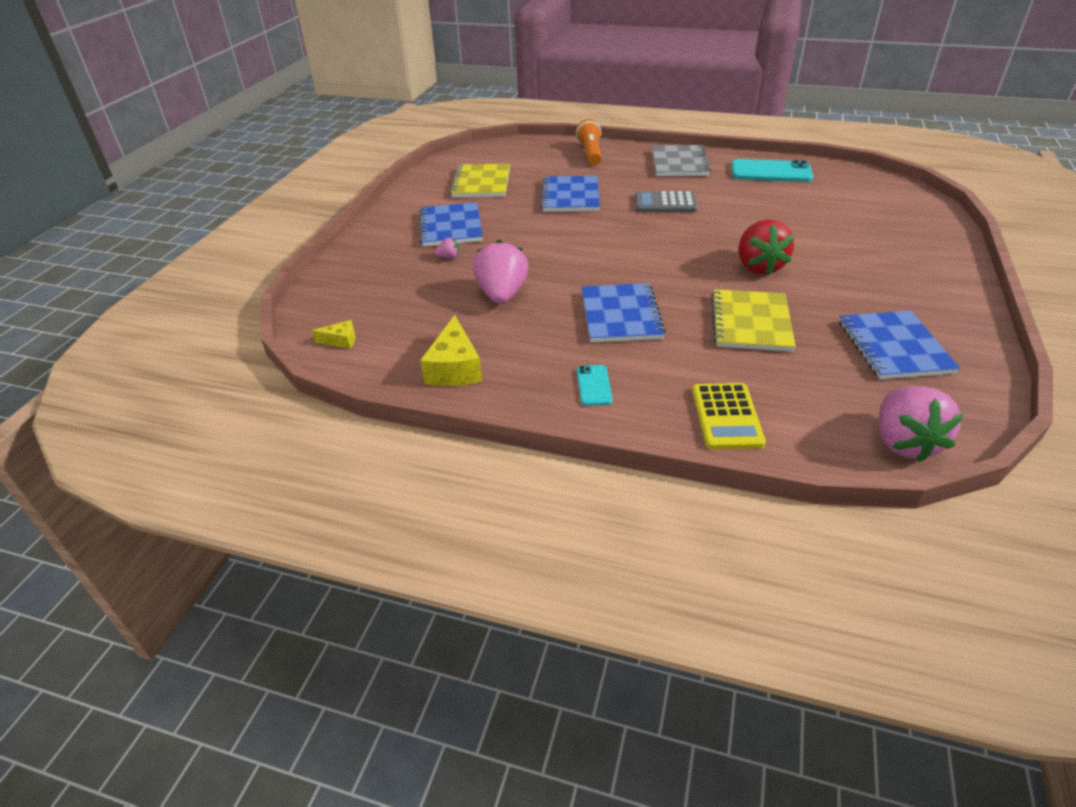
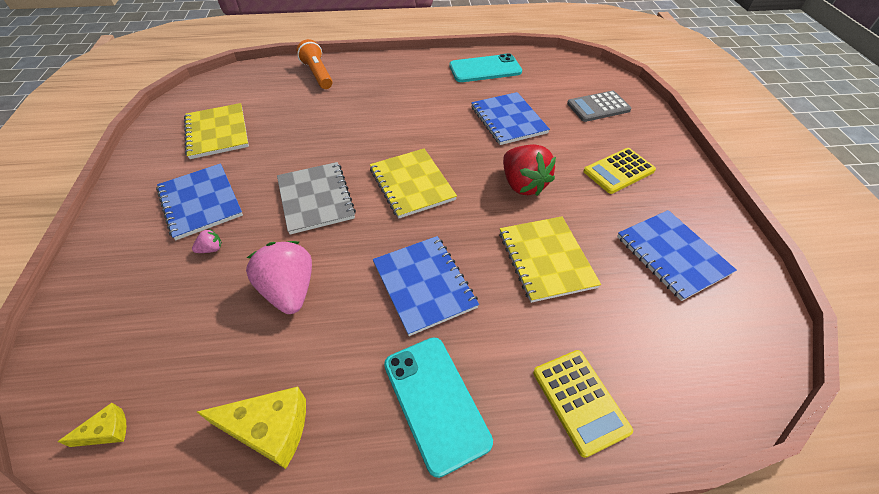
camera: 25 degrees left, 10 degrees up
yellow cheese [420,315,482,386] -> yellow cheese turned 60 degrees counterclockwise [197,386,306,469]
blue notebook [541,176,600,212] -> blue notebook moved to [471,92,550,145]
turquoise phone [577,365,613,406] -> turquoise phone [384,337,493,478], size x1.97
grey calculator [635,191,698,212] -> grey calculator moved to [567,91,632,122]
grey notebook [652,145,711,176] -> grey notebook moved to [277,162,356,235]
pink strawberry [879,386,963,462] -> none
none -> yellow notebook [370,148,457,219]
none -> yellow calculator [583,148,656,194]

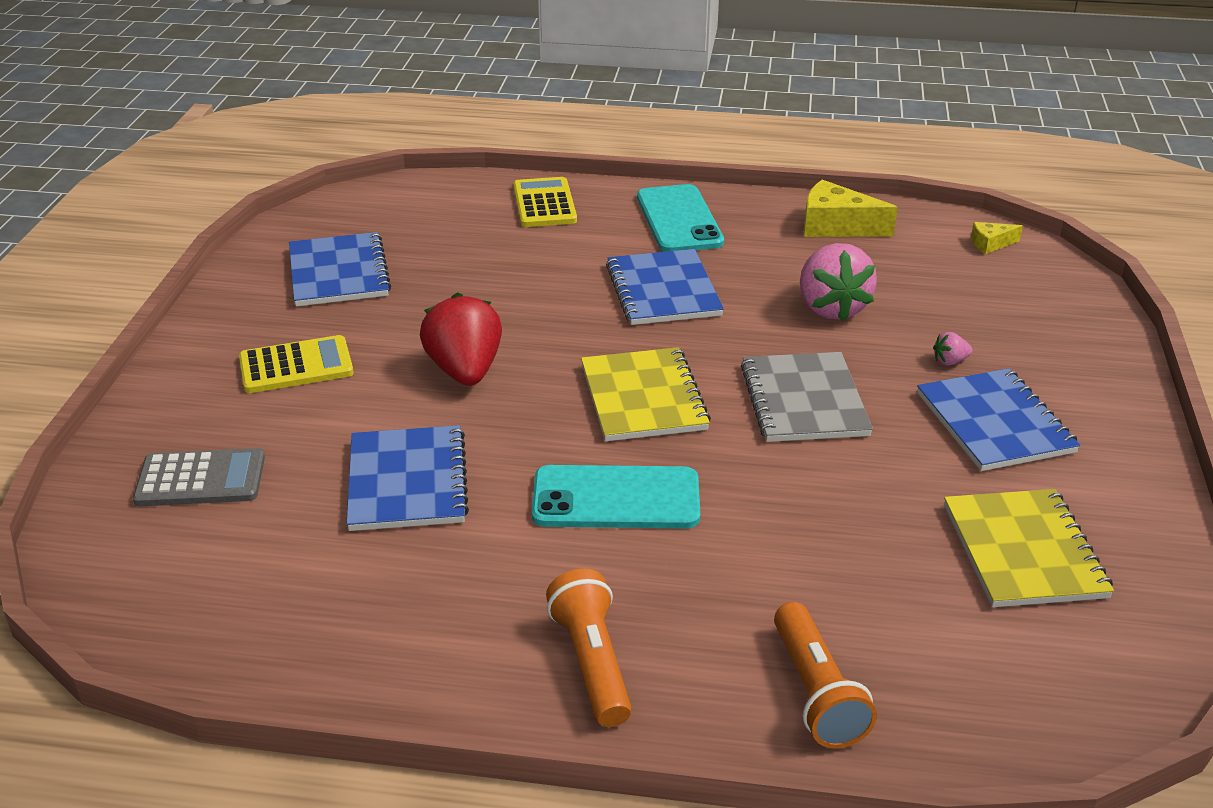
camera: 165 degrees left, 15 degrees down
turquoise phone [449,53,522,82] -> turquoise phone moved to [532,465,700,528]
yellow notebook [499,216,601,303] -> none
none -> orange flashlight [546,568,632,727]

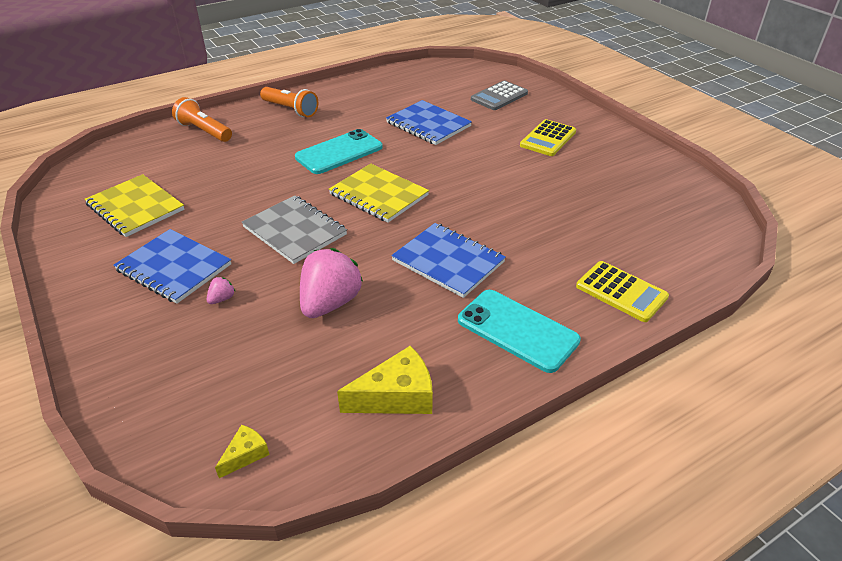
camera: 140 degrees right, 5 degrees up
blue notebook [289,232,391,307] -> none
red strawberry [420,292,502,386] -> none
pink strawberry [800,243,877,322] -> pink strawberry turned 75 degrees clockwise [300,248,363,318]

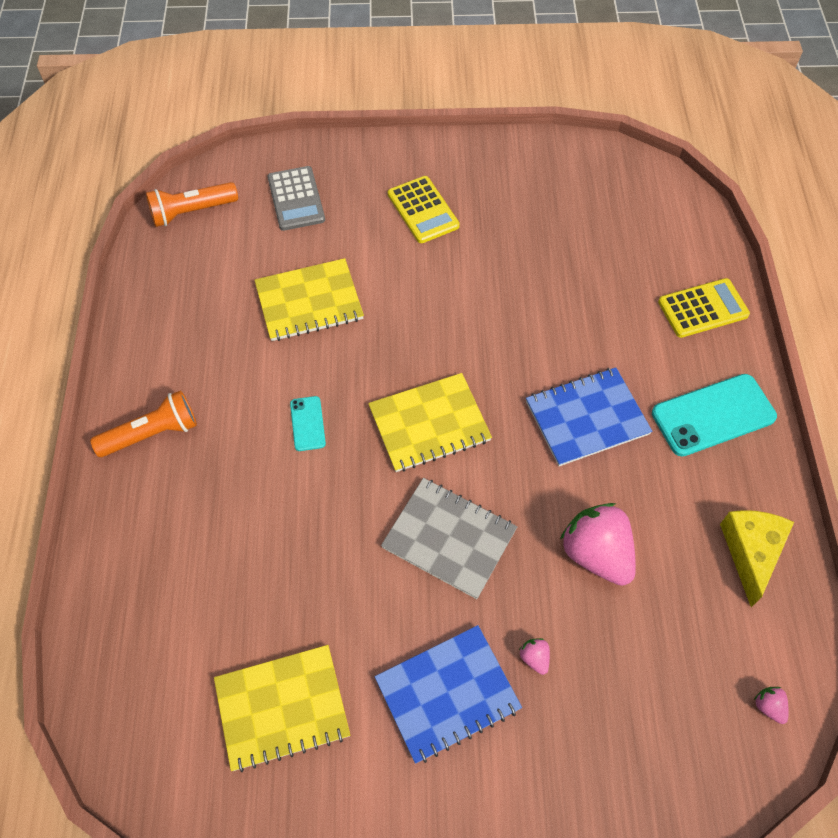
camera: 60 degrees left, 20 degrees up
orange flashlight [172,97,232,142] -> orange flashlight moved to [146,182,238,227]
yellow cheese [215,425,269,478] -> pink strawberry [754,687,789,724]
grey notebook [242,195,347,264] -> grey notebook turned 45 degrees clockwise [381,478,517,599]
turquoise phone [295,129,383,174] -> turquoise phone [290,396,326,451], size x0.51
blue notebook [386,100,472,145] -> yellow notebook [255,258,364,341]

